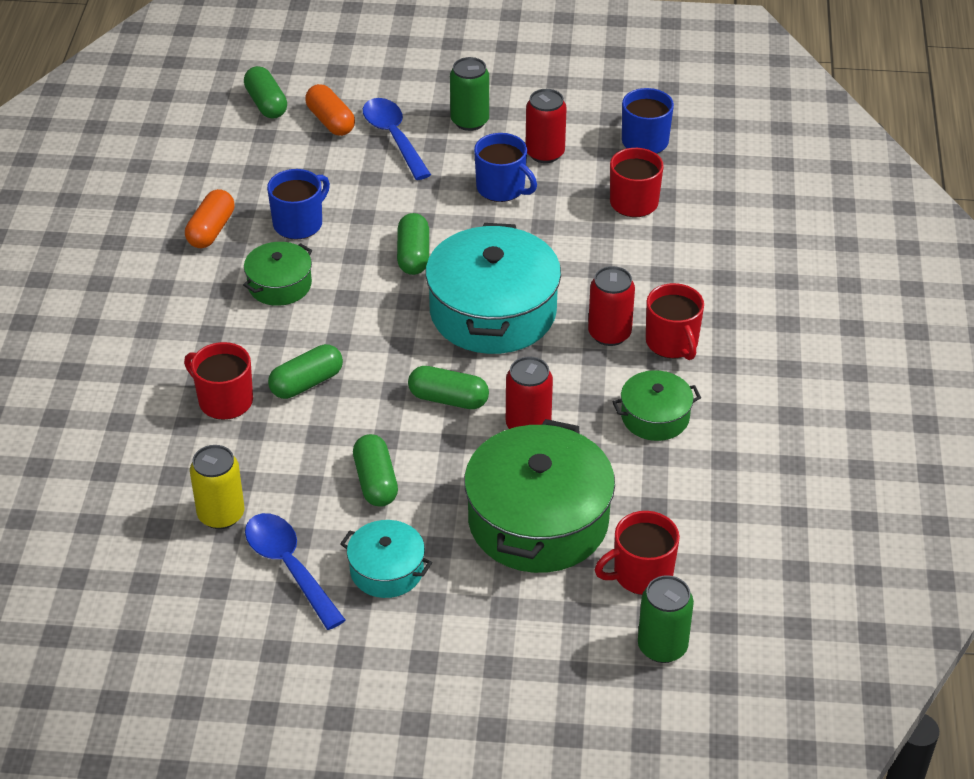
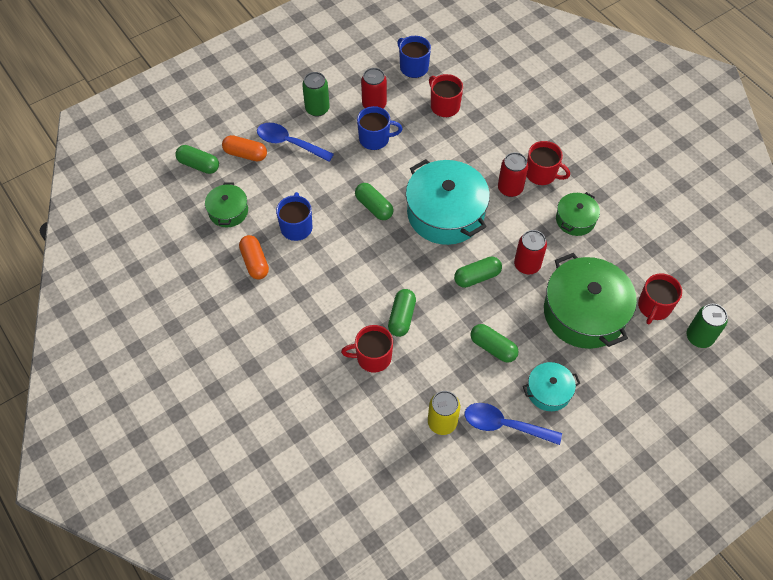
camera: 40 degrees left, 15 degrees up
green pot [243,242,312,306] -> green pot moved to [205,183,248,227]

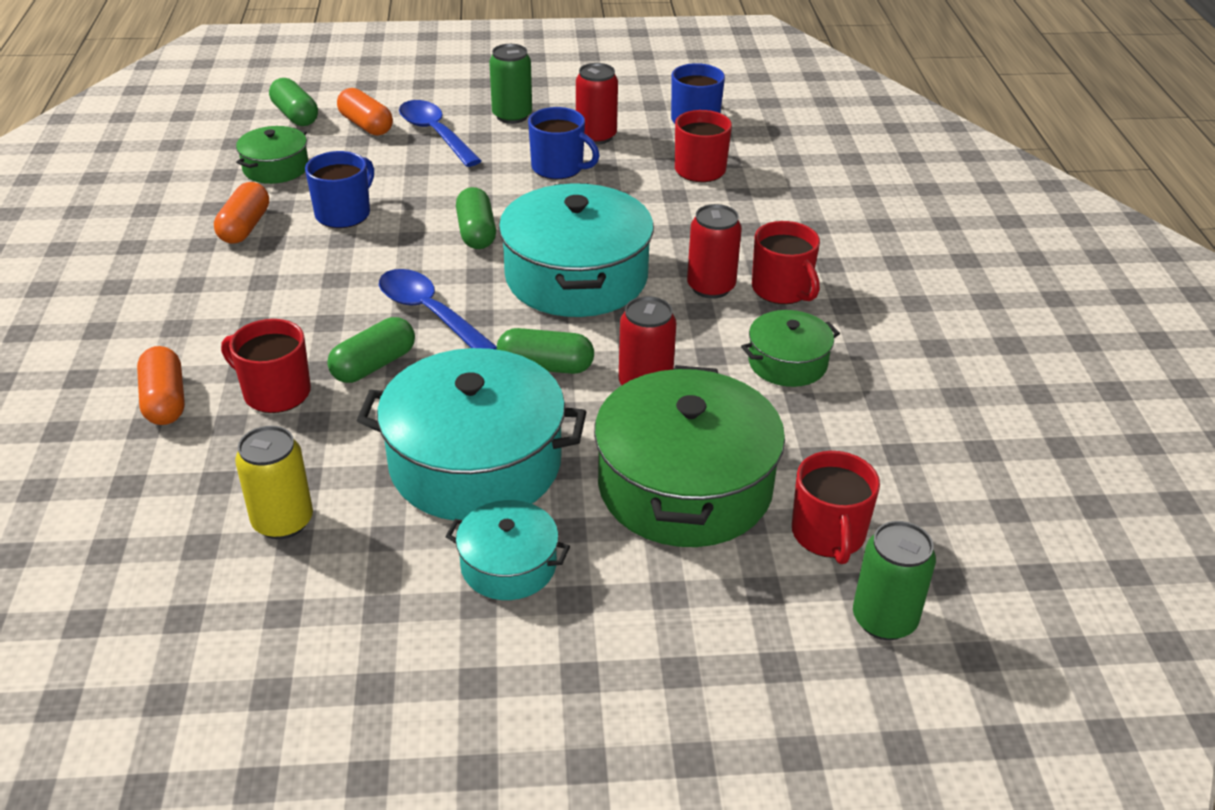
camera: 30 degrees right, 20 degrees down
blue spoon [465,403,562,445] -> blue spoon moved to [379,269,497,350]
green capsule [470,324,519,363] -> turquoise pot [357,348,586,520]
red mug [638,273,682,325] -> red mug turned 60 degrees counterclockwise [792,451,880,564]
none -> orange capsule [137,346,185,425]

